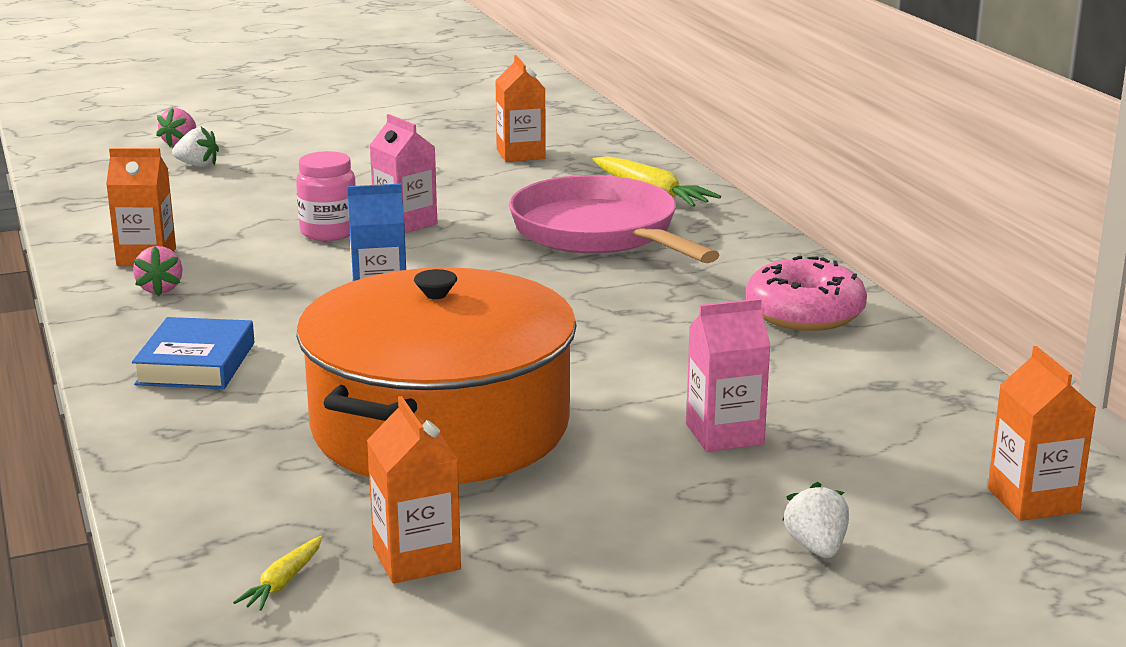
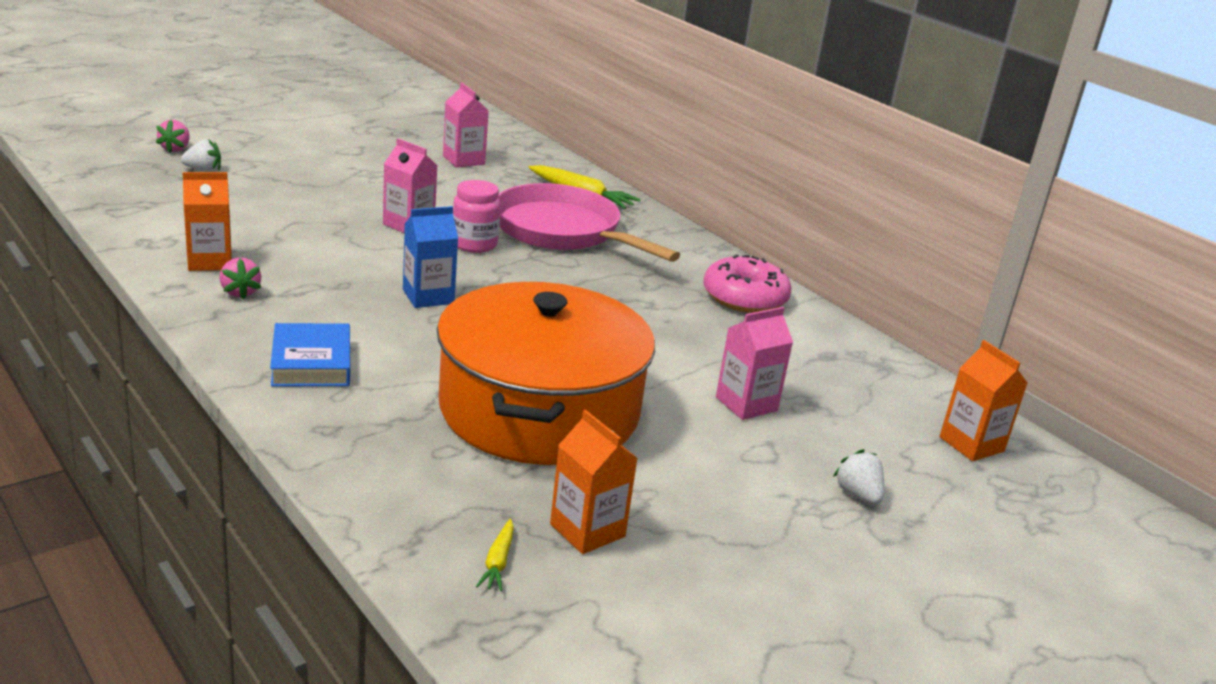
camera: 20 degrees left, 5 degrees up
pink jar [296,151,356,241] -> pink jar moved to [453,180,501,253]
orange carton [495,55,546,162] -> pink carton [443,82,489,167]

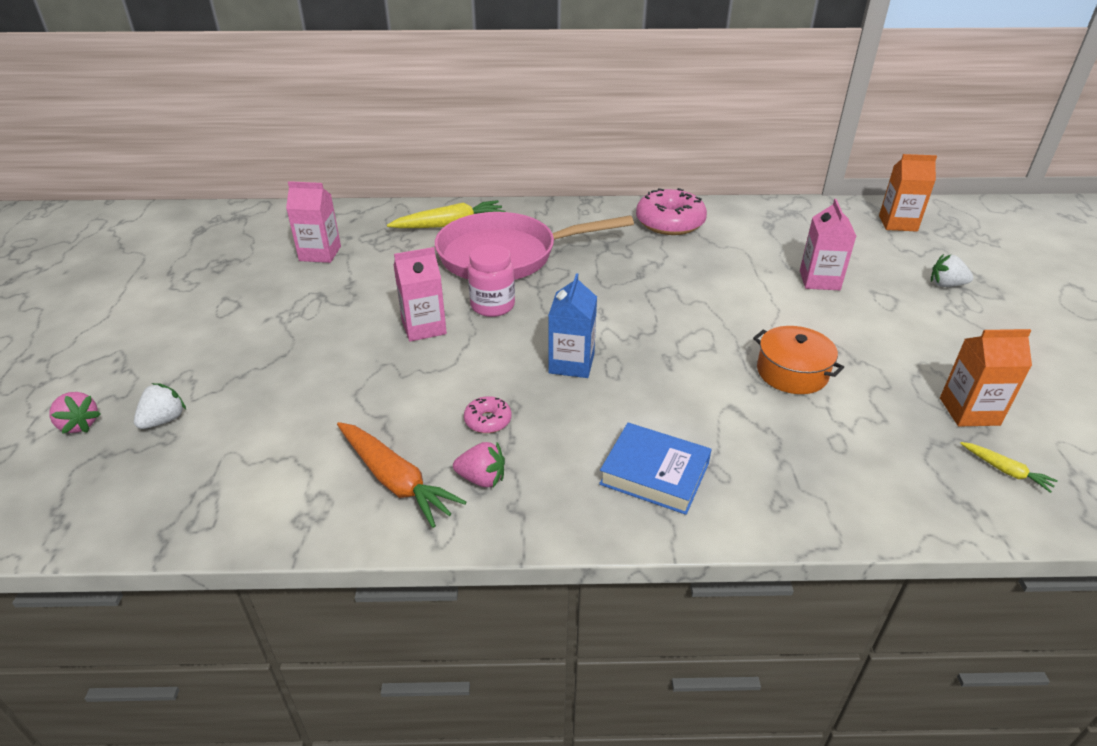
camera: 50 degrees left, 10 degrees up
orange carton [182,172,232,271] -> orange carrot [337,422,466,528]
orange pot [437,282,655,465] -> orange pot [753,326,844,394], size x0.41
none -> pink donut [464,396,511,433]

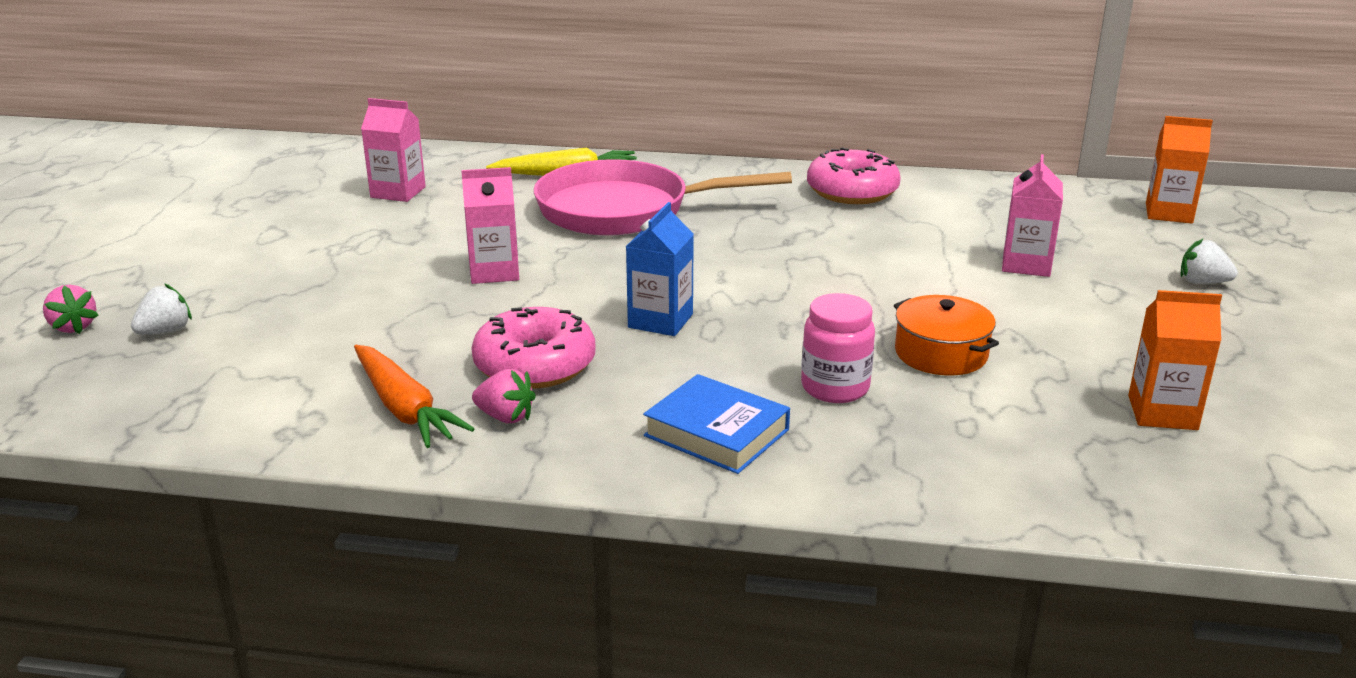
camera: 10 degrees right, 10 degrees down
pink donut [464,396,511,433] -> pink donut [471,307,595,389], size x2.08
pink jar [468,244,515,317] -> pink jar moved to [801,293,875,403]
yellow carrot [960,442,1058,493] -> none

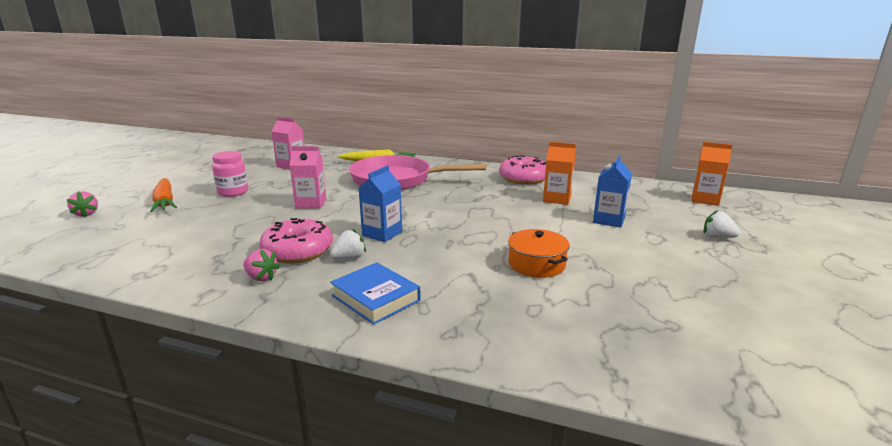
camera: 10 degrees right, 5 degrees down
white strawberry [131,283,192,334] -> white strawberry moved to [330,229,366,260]
orange carrot [354,345,474,448] -> orange carrot moved to [150,178,177,212]
pink jar [801,293,875,403] -> pink jar moved to [212,151,248,197]
pink carton [1002,154,1063,277] -> blue carton [593,155,632,228]
orange carton [1128,290,1222,430] -> orange carton moved to [543,142,576,205]

